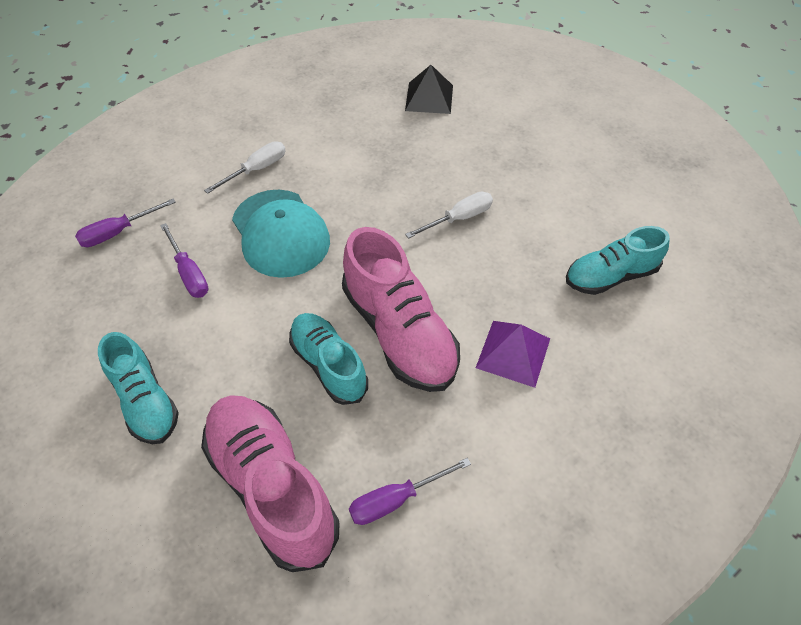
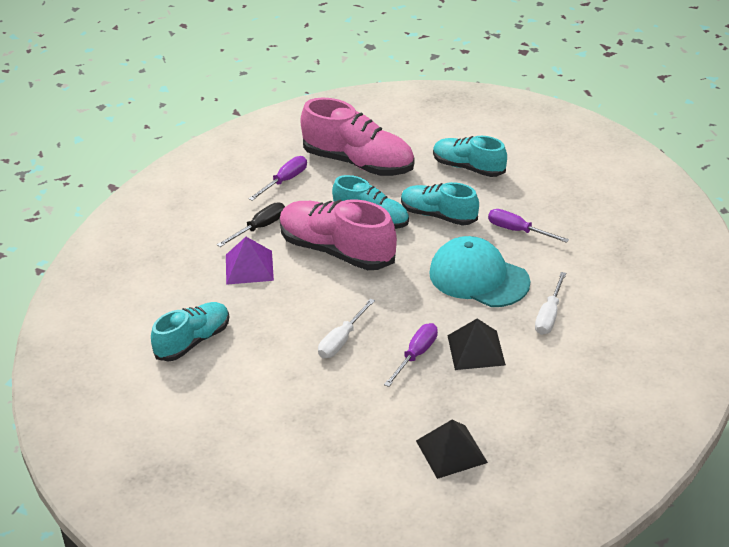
camera: 155 degrees right, 15 degrees down
purple screwdriver [75,198,176,247] -> purple screwdriver moved to [384,323,438,387]
none -> black screwdriver [217,202,285,247]
none -> turquoise shoe [401,182,479,226]
none -> black pyramid [447,319,506,370]

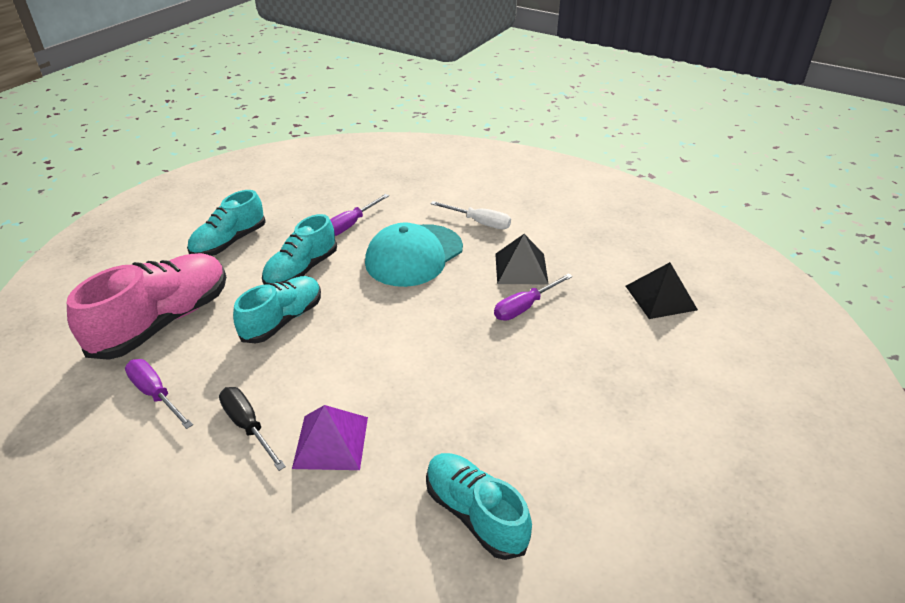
camera: 85 degrees left, 0 degrees up
pink shoe [280,199,397,270] -> none
white screwdriver [318,299,375,358] -> none
purple screwdriver [384,323,438,387] -> purple screwdriver turned 75 degrees counterclockwise [494,273,573,321]

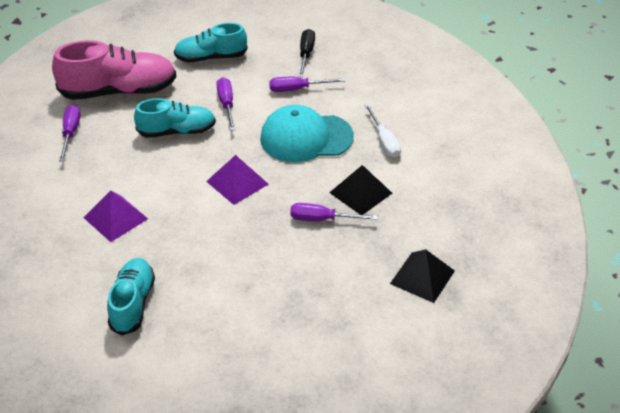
camera: 45 degrees right, 5 degrees up
black screwdriver [219,387,286,471] -> black screwdriver moved to [299,29,315,77]
turquoise shoe [262,214,337,285] -> purple screwdriver [217,77,235,131]
none -> purple pyramid [206,155,268,205]

